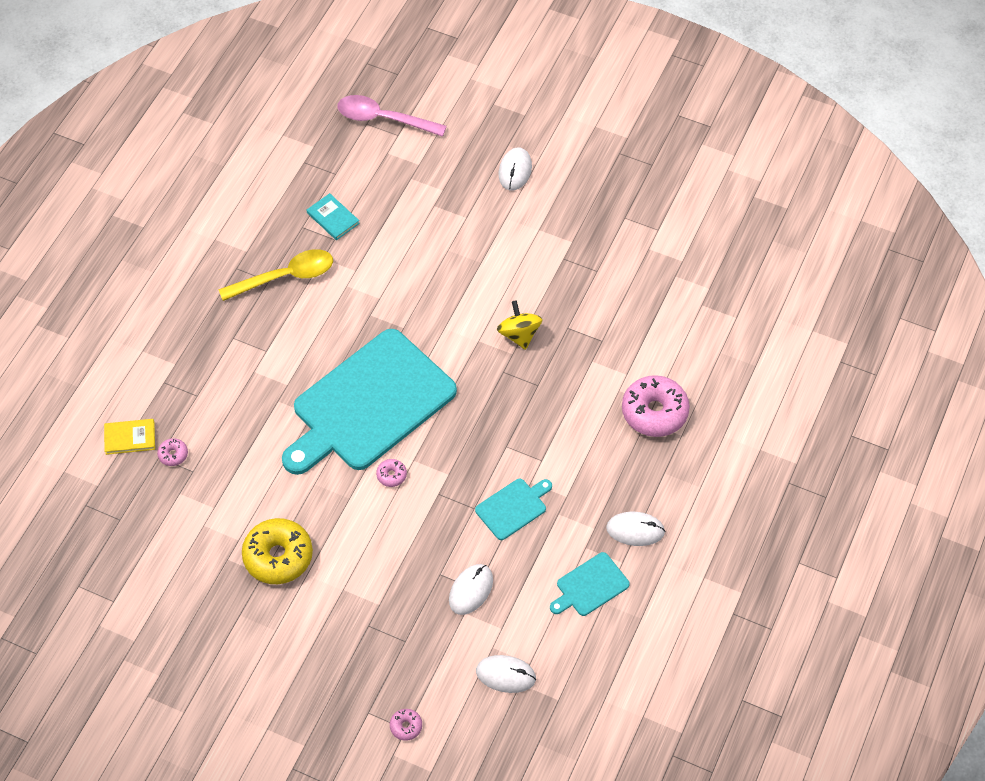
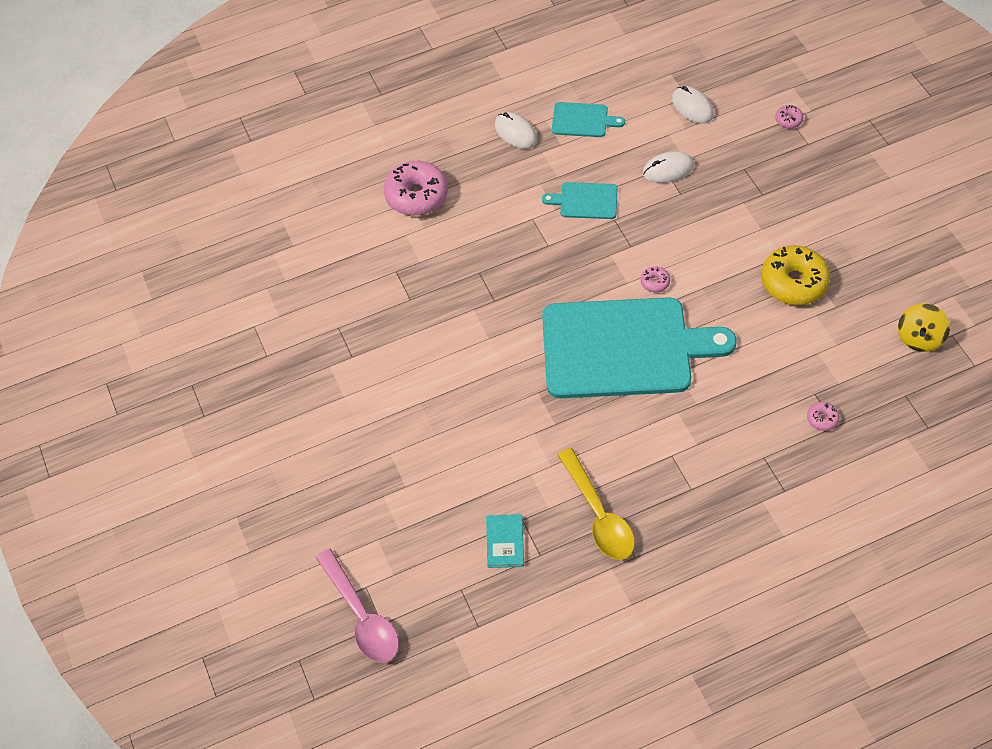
camera: 135 degrees left, 0 degrees up
yellow book [104,419,155,455] -> none
yellow spoon [219,249,333,301] -> yellow spoon turned 135 degrees counterclockwise [557,448,635,560]
yellow spinning top [497,300,542,350] -> yellow spinning top moved to [898,304,950,352]
white mouse [498,148,532,191] -> none

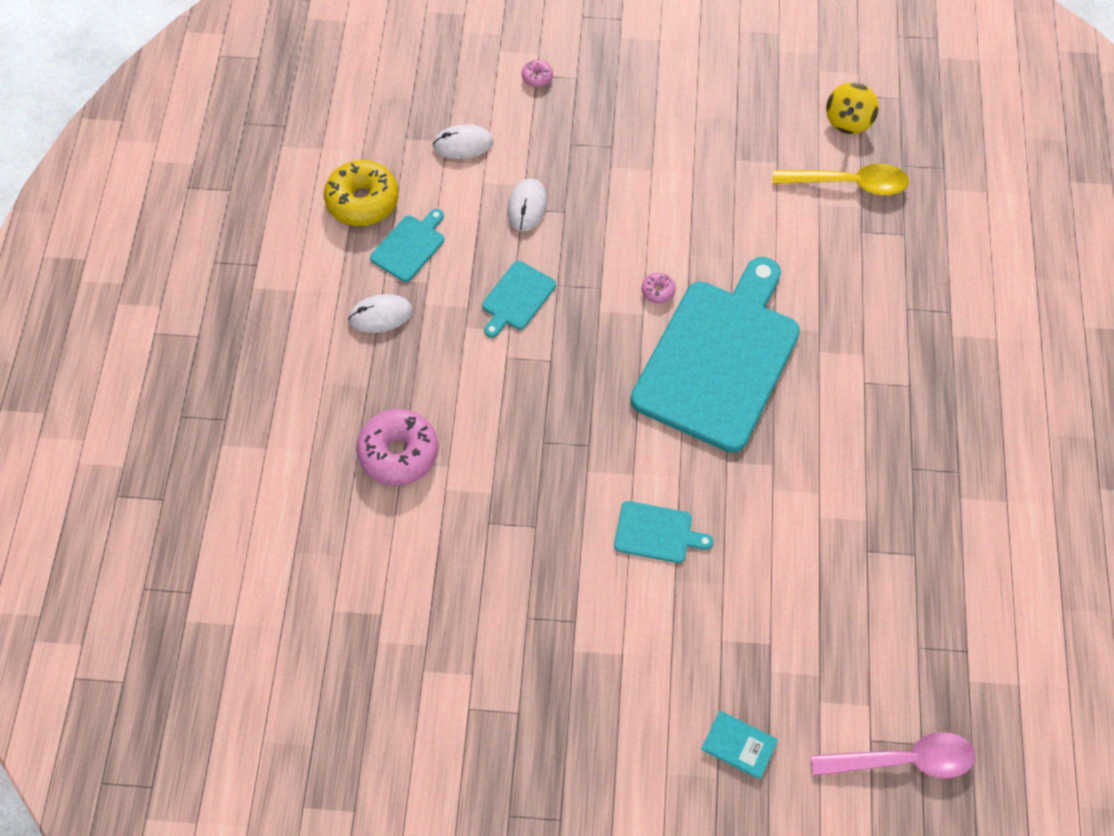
camera: 65 degrees left, 5 degrees up
turquoise book [486,514,524,568] -> turquoise book moved to [701,711,778,780]
yellow spoon [557,448,635,560] -> yellow spoon moved to [773,164,909,195]
yellow donut [761,245,830,305] -> yellow donut moved to [324,160,399,226]
pink donut [807,402,840,431] -> none
yellow spinning top [898,304,950,352] -> yellow spinning top turned 60 degrees clockwise [826,82,878,134]
none -> turquoise cutting board [614,501,713,563]

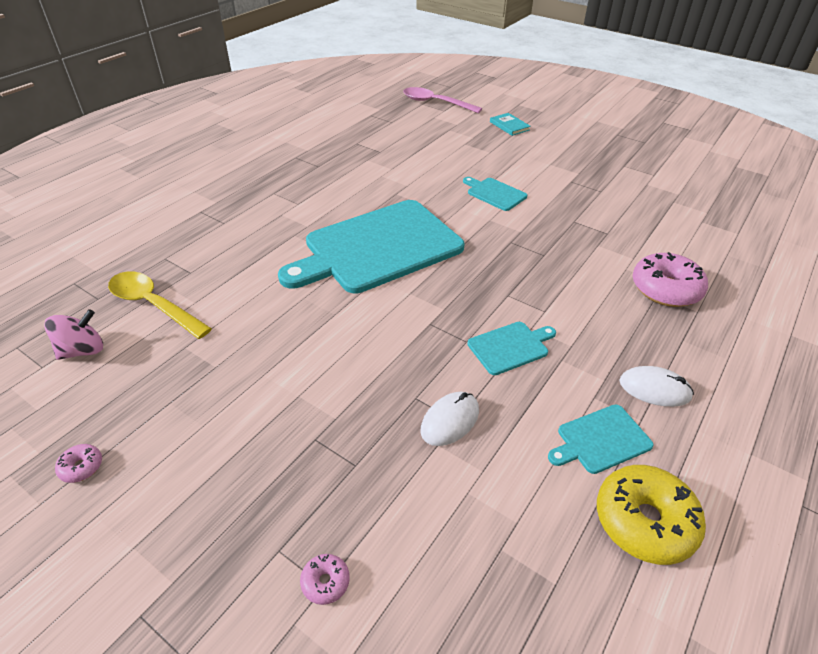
camera: 150 degrees left, 20 degrees down
white mouse [432,124,494,159] -> none
pink donut [642,273,676,304] -> pink donut moved to [55,444,102,483]
yellow spinning top [826,82,878,134] -> pink spinning top [44,309,103,360]

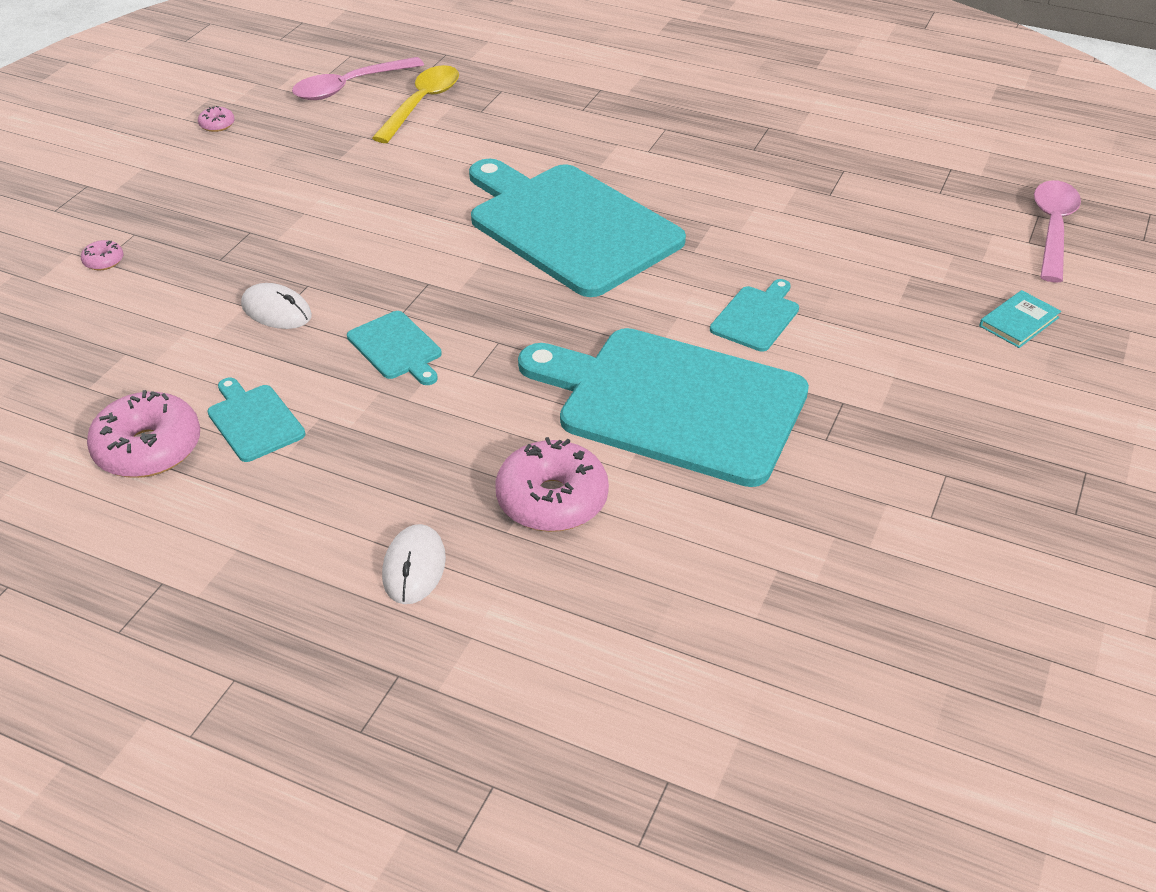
camera: 80 degrees right, 0 degrees up
pink spinning top [44,309,103,360] -> pink spoon [292,57,424,100]
yellow donut [597,465,706,565] -> pink donut [87,390,200,478]
white mouse [619,366,694,407] -> white mouse moved to [382,524,446,604]
none -> turquoise cutting board [518,328,809,487]

